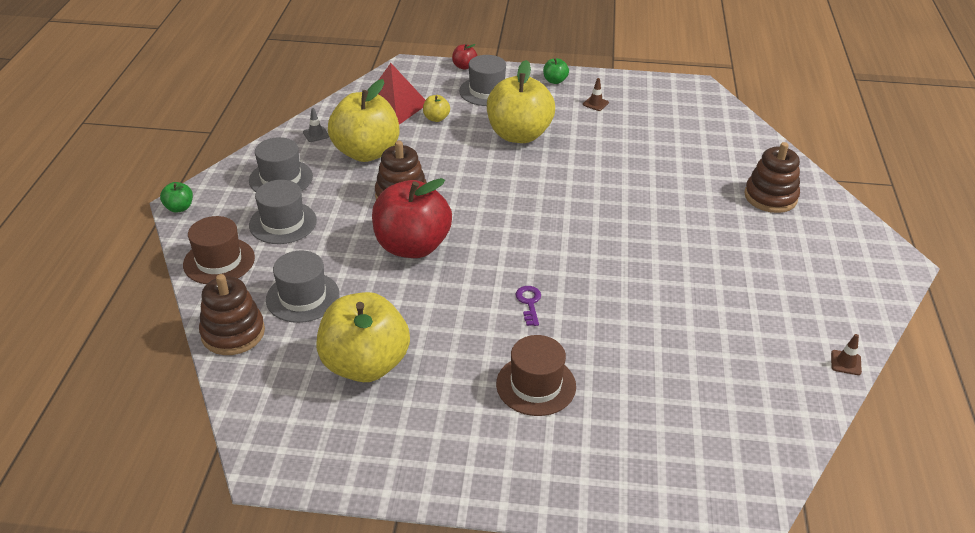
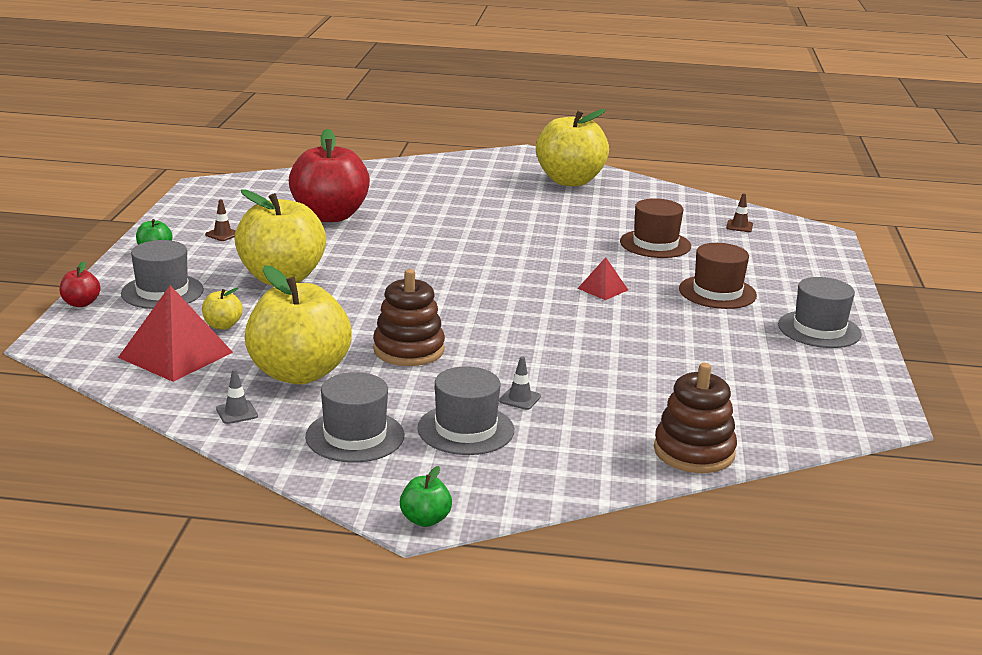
camera: 90 degrees left, 15 degrees down
brown hat [183,216,255,284] -> brown hat moved to [620,198,691,258]
grey hat [266,250,340,323] -> grey hat moved to [778,277,861,348]
yellow apple [316,292,410,382] -> yellow apple moved to [536,109,609,186]
red apple [372,178,452,258] -> red apple moved to [289,129,370,222]
purple key [515,286,541,326] -> red pyramid [577,257,628,300]
brown stacking toy [744,142,800,213] -> none
brown traffic cone [831,334,862,375] -> brown traffic cone moved to [726,193,753,232]
none -> grey traffic cone [499,356,541,410]

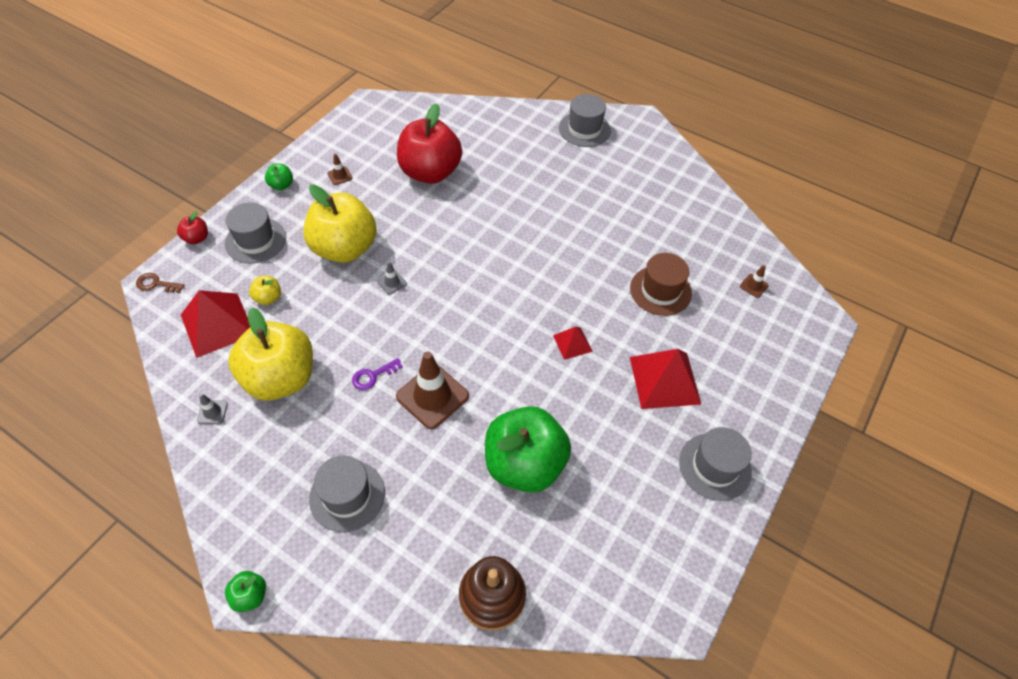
camera: 25 degrees right, 30 degrees up
grey hat [305,372,404,462] -> grey hat moved to [559,94,611,147]
brown stacking toy [373,269,445,366] -> purple key [352,358,403,390]
grey traffic cone [499,356,541,410] -> grey traffic cone moved to [378,261,407,295]
yellow apple [536,109,609,186] -> none
brown hat [679,243,757,309] -> red pyramid [630,349,701,409]
none -> brown key [136,273,185,293]
none -> brown traffic cone [396,351,469,429]
none -> green apple [485,406,571,493]

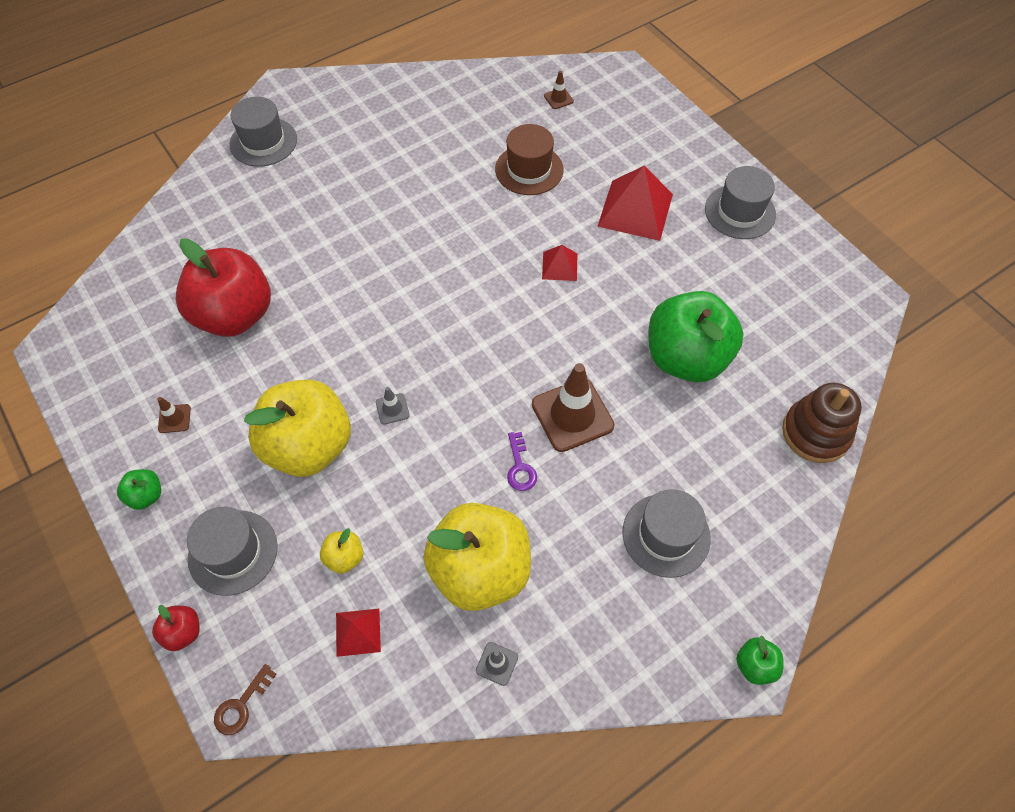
camera: 65 degrees left, 5 degrees up
red pyramid [181,290,250,358] -> red pyramid [336,609,381,657], size x0.52

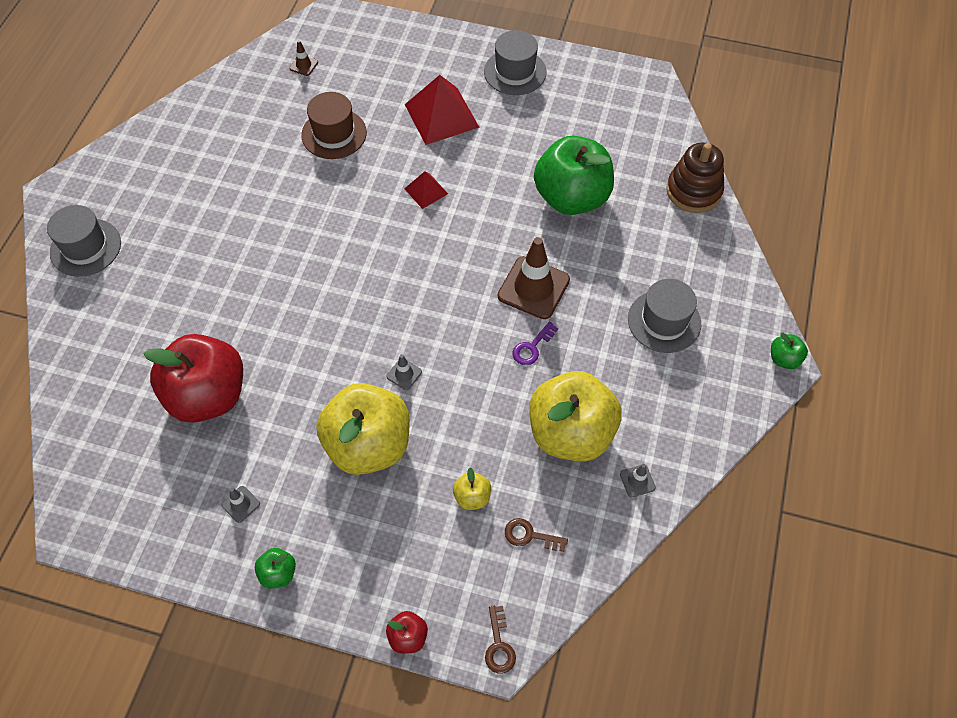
camera: 40 degrees left, 0 degrees up
brown traffic cone [157,397,191,433] -> grey traffic cone [221,486,260,523]
grey hat [187,507,278,596] -> none
red pyramid [336,609,381,657] -> brown key [505,518,568,552]
purple key [507,432,537,491] -> purple key turned 90 degrees clockwise [512,322,558,365]

